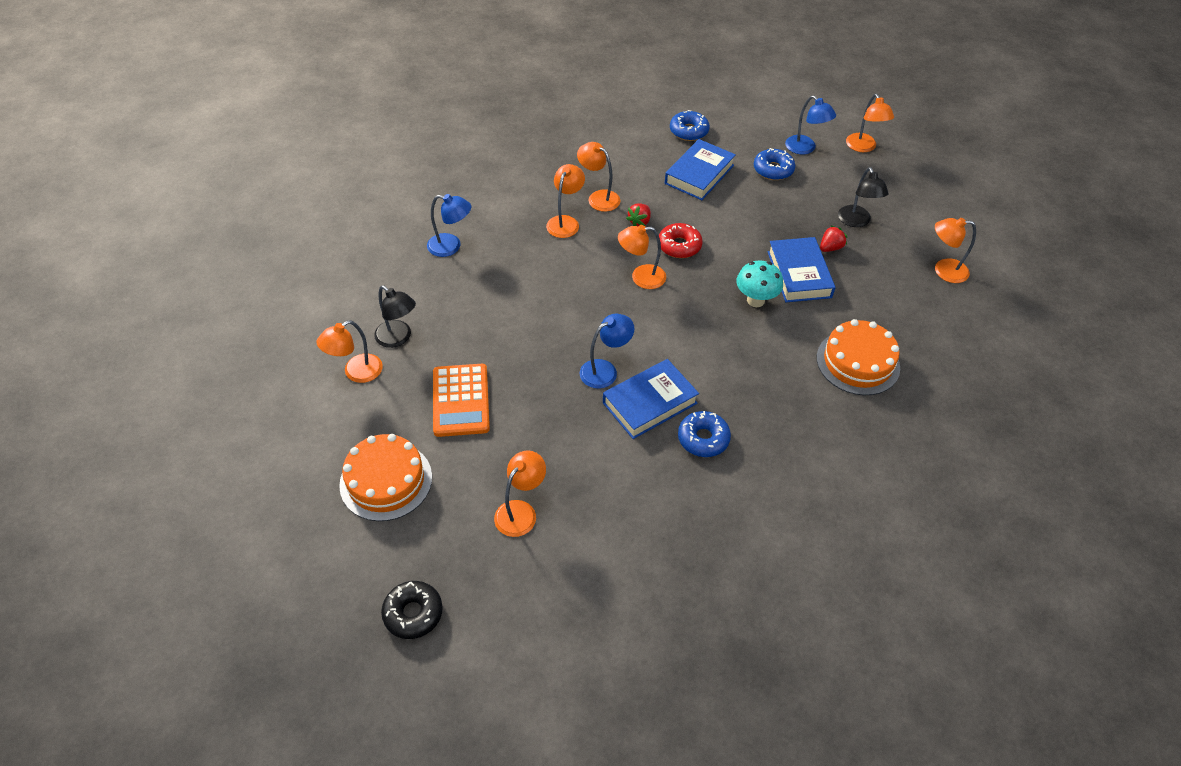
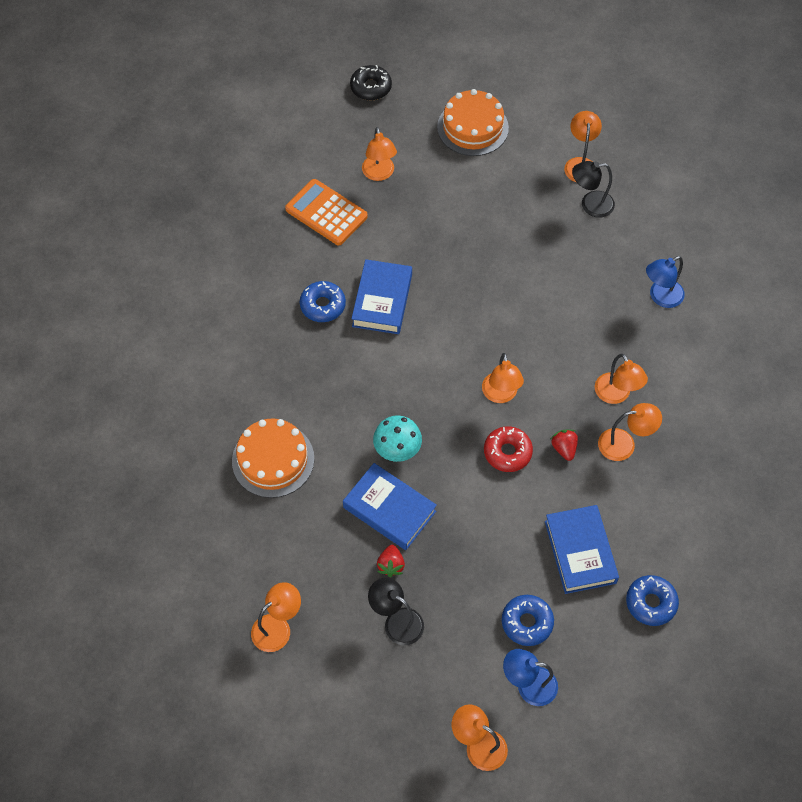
camera: 135 degrees right, 10 degrees up
orange calculator [433,364,490,437] -> orange calculator moved to [285,179,368,245]
blue lamp [580,314,634,389] -> none
orange lamp [618,225,666,289] -> orange lamp turned 135 degrees clockwise [482,353,524,403]

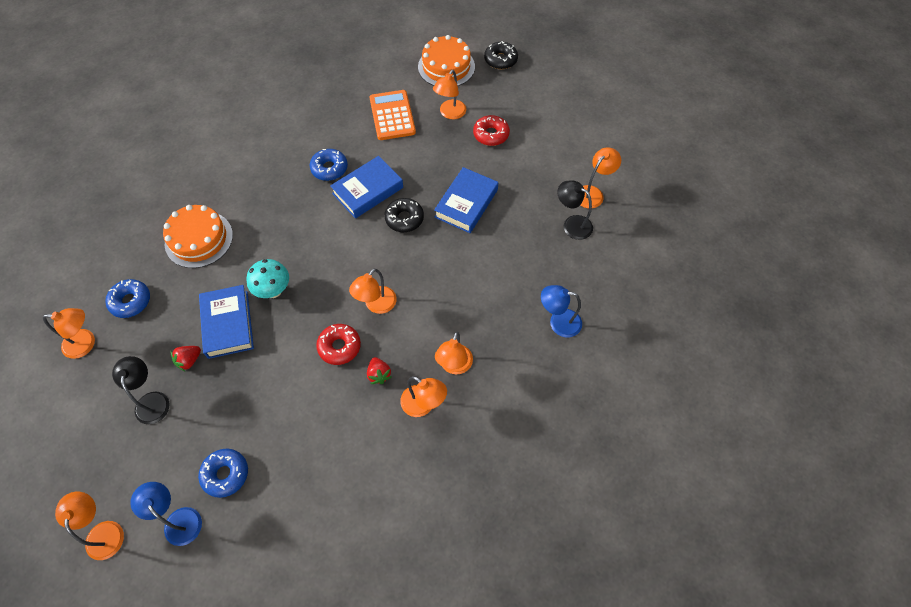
camera: 40 degrees right, 0 degrees up
orange cake [437,89,509,156] -> orange cake moved to [418,35,475,86]
blue book [545,505,619,594] -> blue book moved to [434,167,498,233]
red strawberry [551,429,578,461] -> red strawberry turned 135 degrees clockwise [367,357,392,384]
blue donut [626,575,679,626] -> blue donut moved to [105,279,150,318]
none -> black donut [384,198,424,232]
none -> red donut [473,115,510,146]

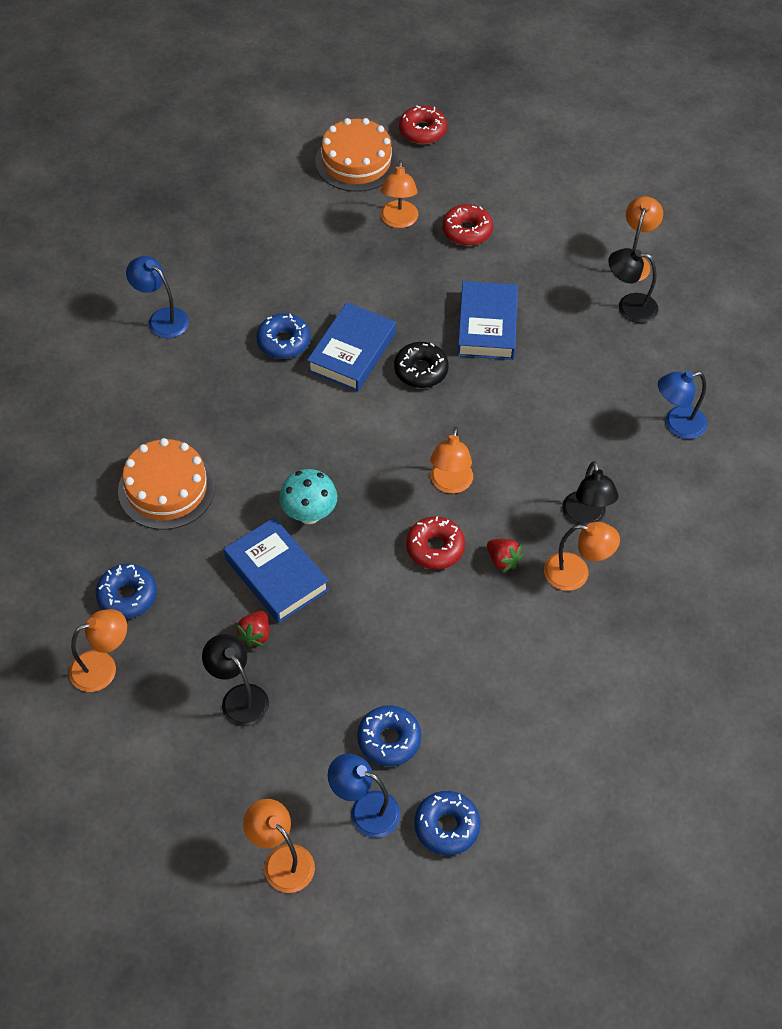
camera: 25 degrees left, 5 degrees down
orange calculator [370,90,416,140] -> none
orange lamp [435,331,473,375] -> black lamp [562,461,619,526]
black donut [484,41,518,69] -> red donut [399,105,447,144]
none -> blue lamp [126,256,189,338]
none -> blue donut [414,791,481,855]

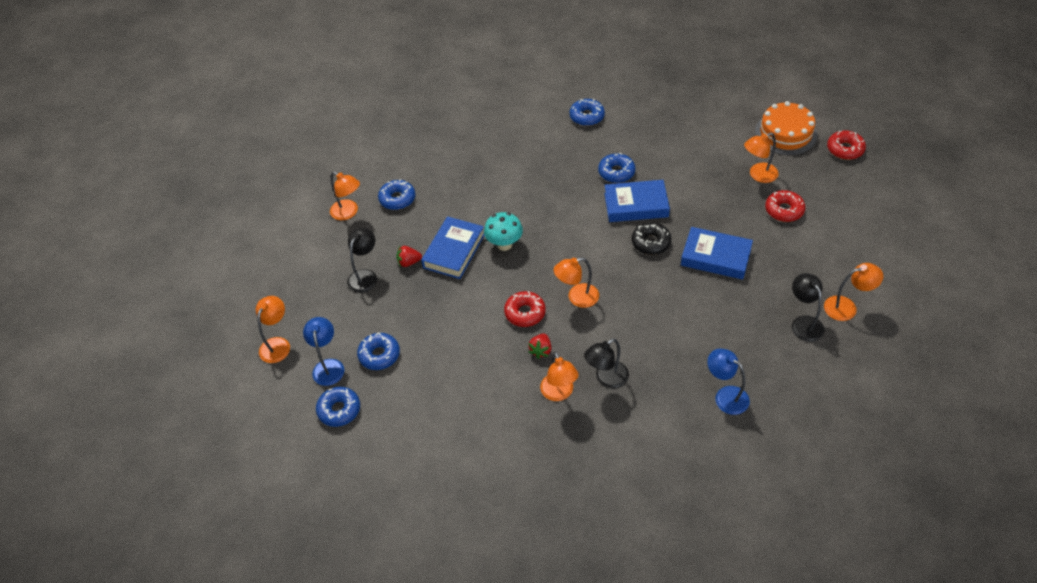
camera: 65 degrees right, 5 degrees down
orange cake [118,438,215,530] -> none
blue lamp [126,256,189,338] -> blue donut [570,99,605,126]
blue book [457,281,518,360] -> blue book turned 45 degrees clockwise [681,227,753,280]

